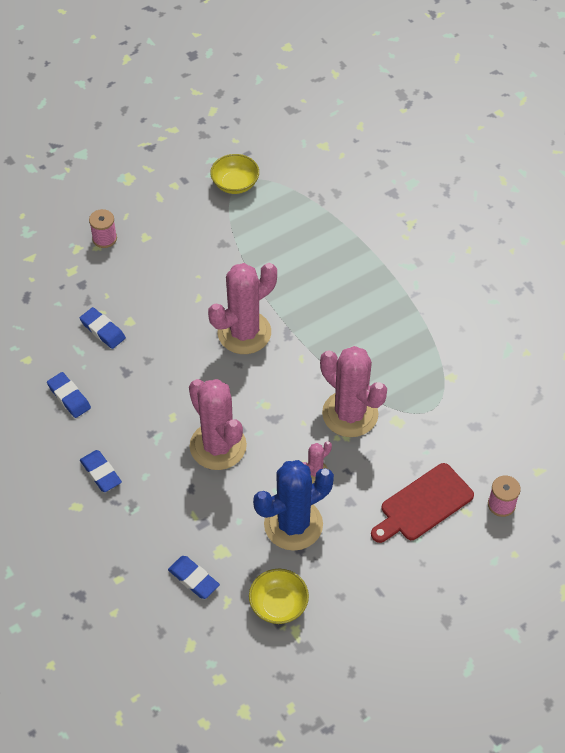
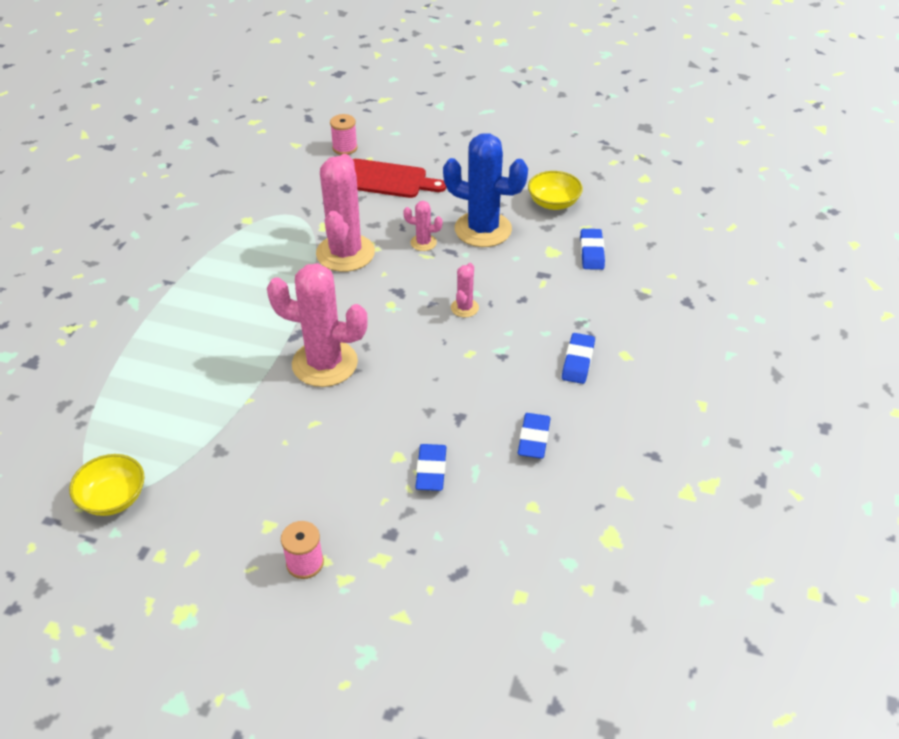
camera: 130 degrees left, 10 degrees down
pink cactus [189,379,247,470] -> pink cactus [451,263,479,317], size x0.45

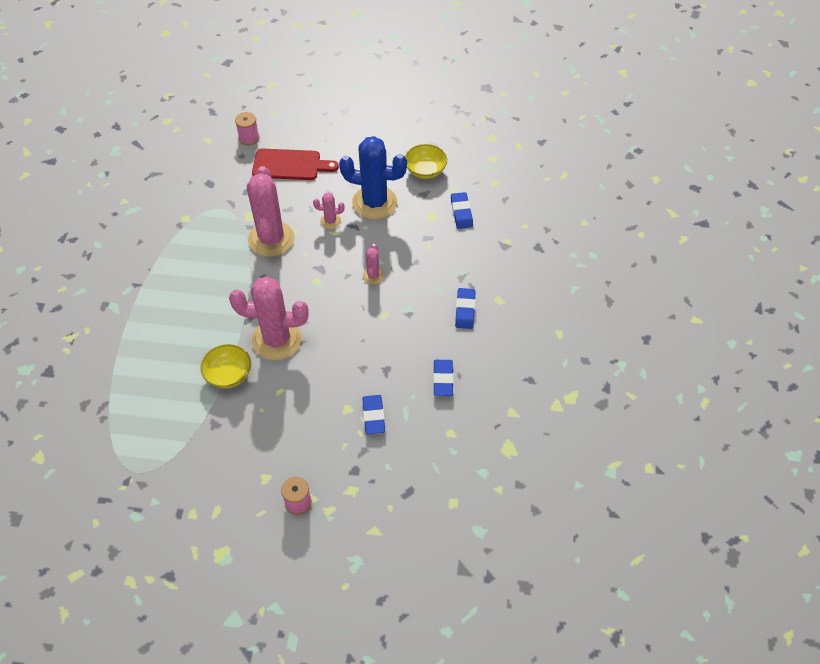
camera: 10 degrees left, 10 degrees up
yellow bowl [69,454,145,516] -> yellow bowl moved to [200,344,251,389]

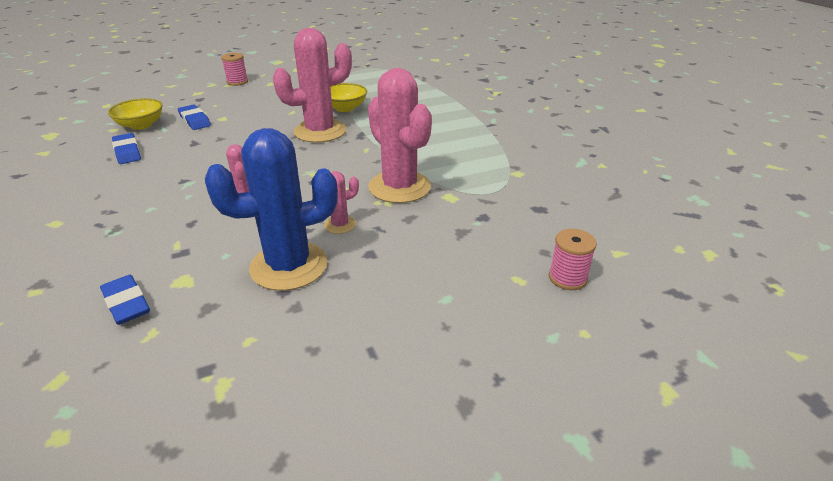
camera: 150 degrees right, 20 degrees down
red cutting board [252,148,339,180] -> none
yellow bowl [405,144,447,179] -> yellow bowl moved to [108,98,163,130]
blue eraser [455,288,476,329] -> none

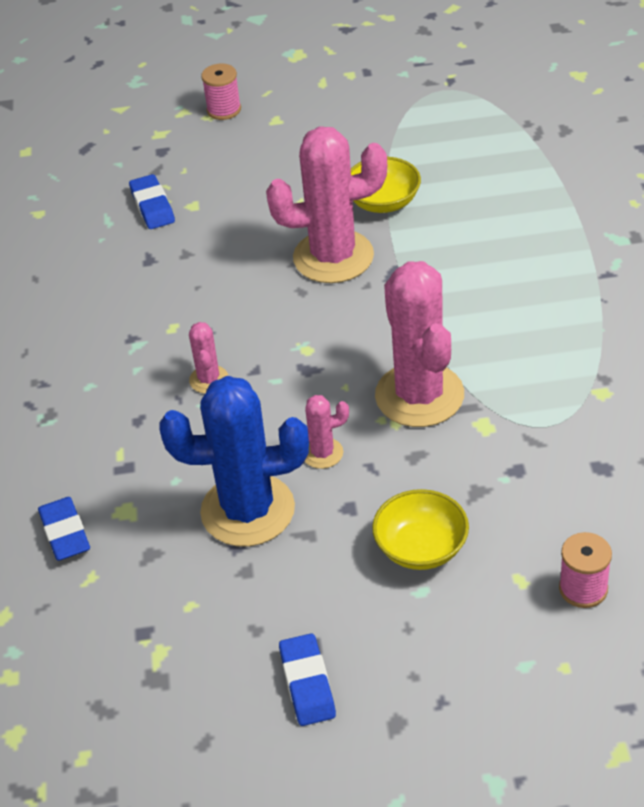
camera: 20 degrees right, 10 degrees up
yellow bowl [108,98,163,130] -> yellow bowl moved to [372,489,469,570]
blue eraser [112,133,141,164] -> blue eraser moved to [279,633,336,726]

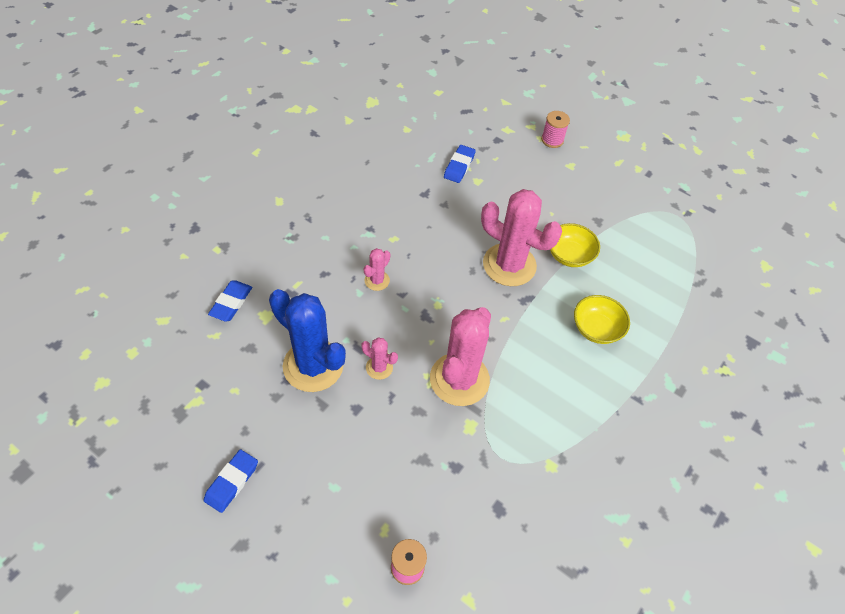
camera: 35 degrees right, 10 degrees up
yellow bowl [372,489,469,570] -> yellow bowl moved to [574,295,630,344]

